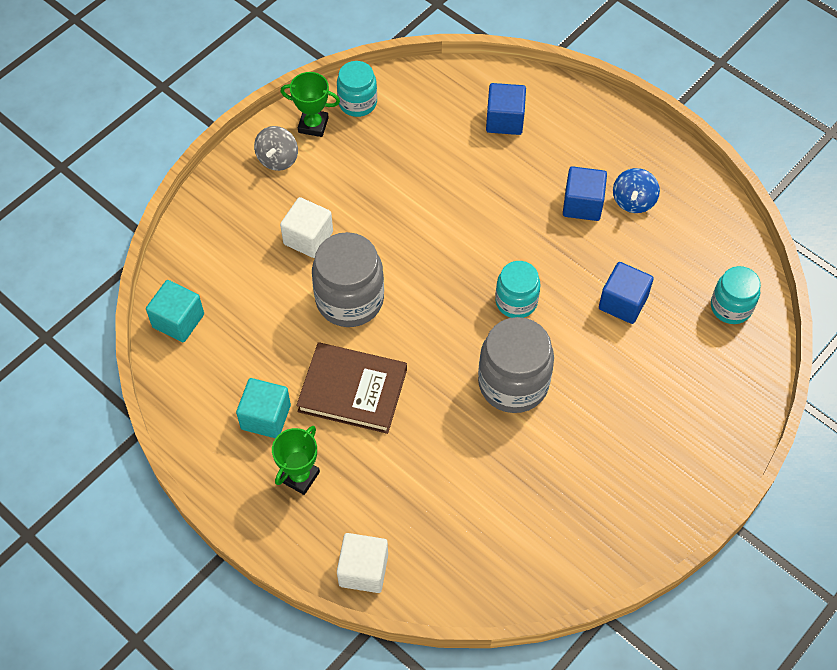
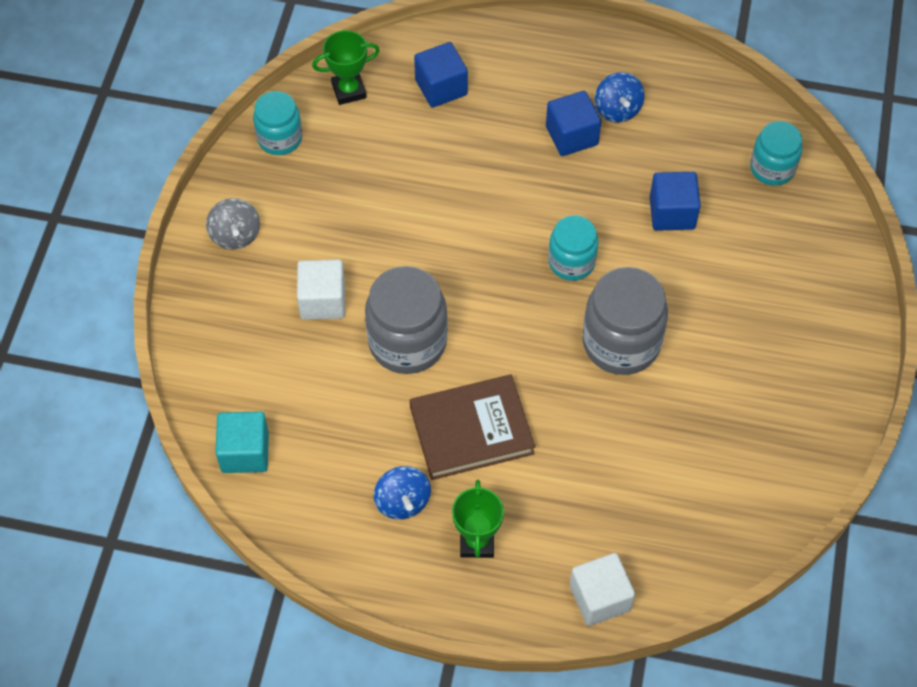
camera: 30 degrees left, 0 degrees up
turquoise cube [236,378,291,438] -> blue spinning top [374,466,431,519]
green trophy [280,72,340,137] -> green trophy moved to [312,30,380,105]

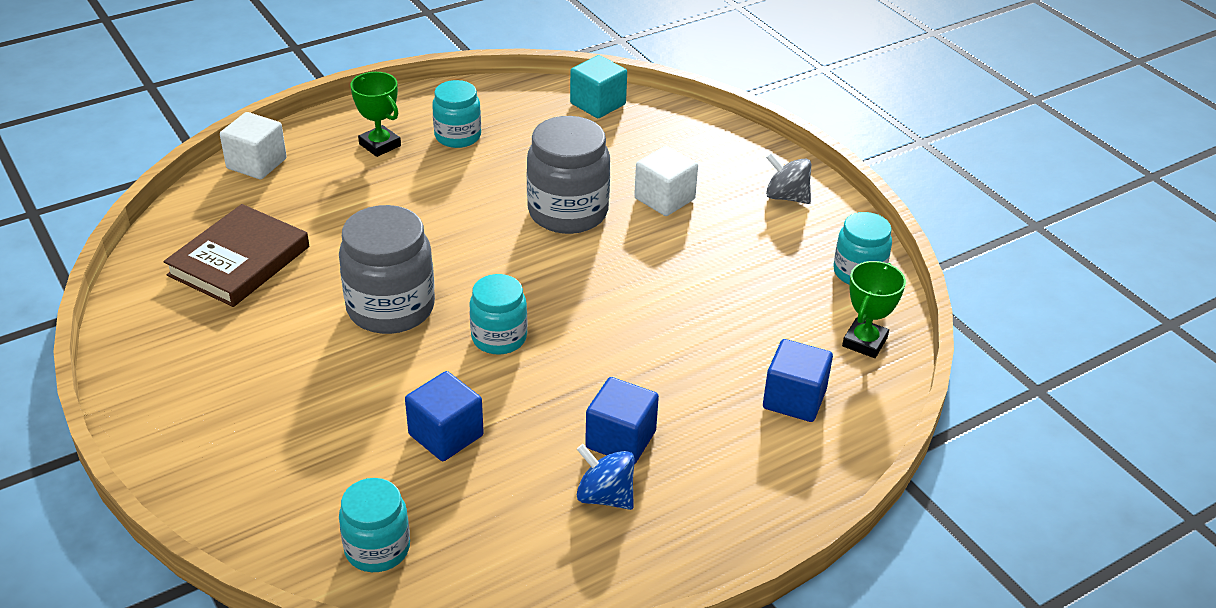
camera: 135 degrees right, 20 degrees down
blue spinning top [374,466,431,519] -> turquoise jar [432,80,481,148]
brown book [410,375,535,480] -> brown book moved to [163,204,309,307]

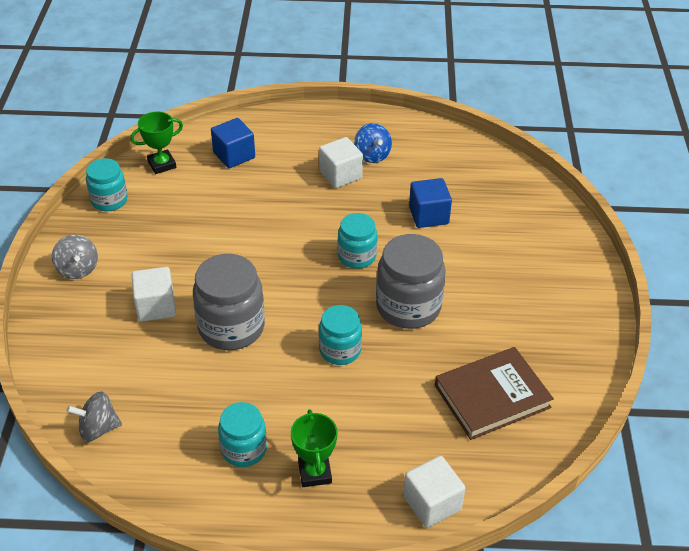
camera: 145 degrees left, 5 degrees up
turquoise jar [339,478,410,572] -> turquoise jar moved to [319,305,362,365]
turquoise cube [570,55,627,118] -> grey spinning top [67,392,122,442]
blue cube [585,377,659,464] -> white cube [319,137,363,188]

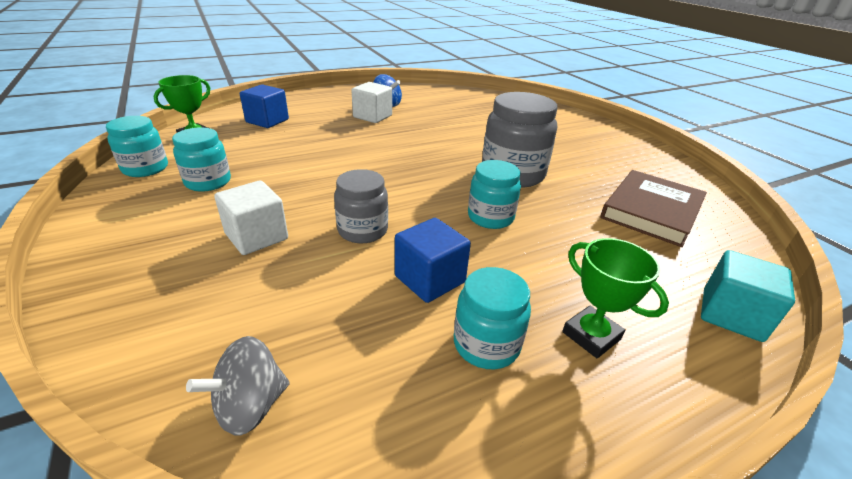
camera: 30 degrees left, 10 degrees down
grey spinning top [52,234,98,279] -> none
grey jar [193,254,265,350] -> grey jar [334,169,388,243], size x0.62
turquoise jar [338,213,377,268] -> turquoise jar moved to [172,127,231,192]
white cube [403,456,465,528] -> turquoise cube [701,250,795,342]
blue cube [409,178,452,228] -> blue cube moved to [395,218,471,303]

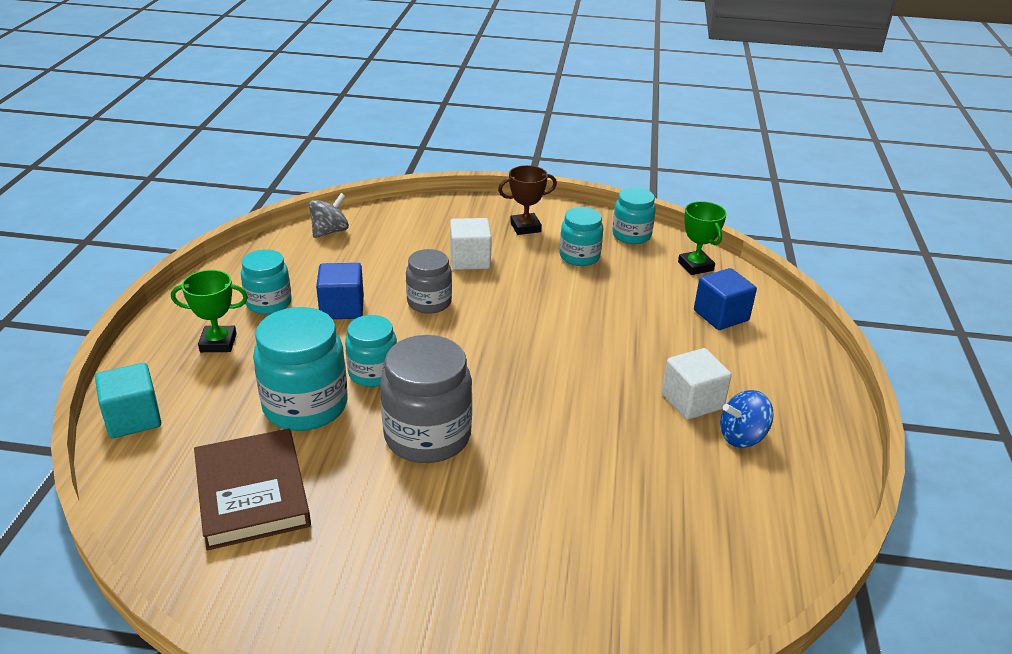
camera: 125 degrees right, 0 degrees up
grey spinning top [186,336,290,435] -> grey spinning top turned 45 degrees clockwise [309,193,349,238]
none -> turquoise jar [253,307,347,431]
none -> brown trophy [498,165,557,235]

